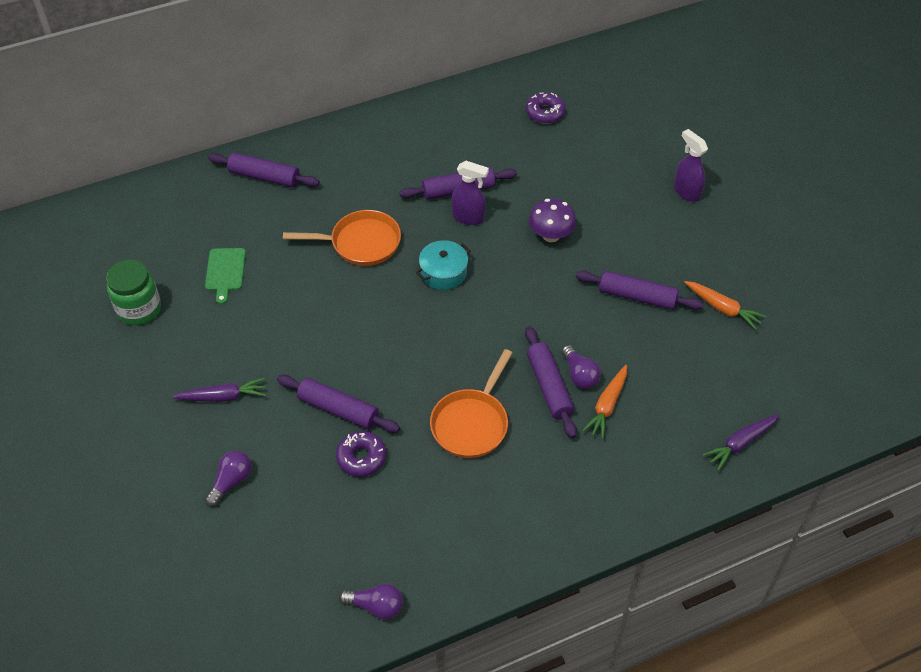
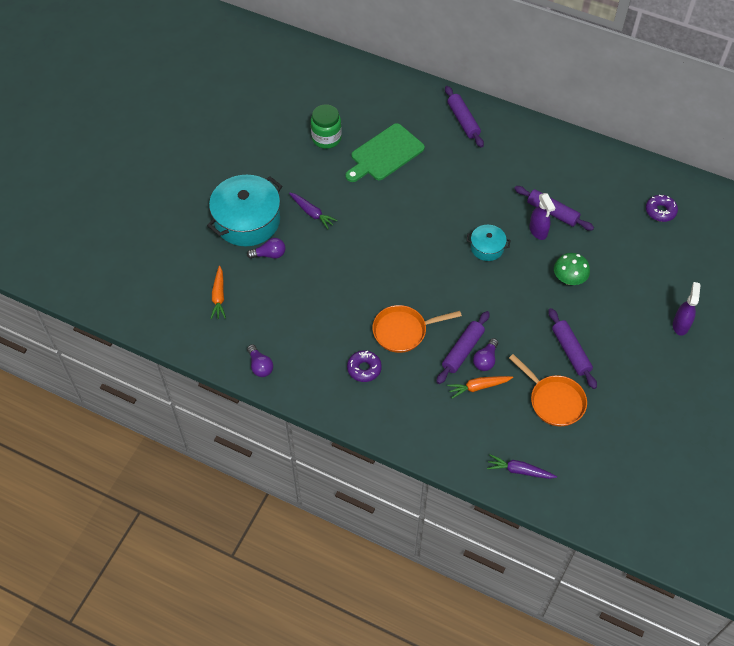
camera: 50 degrees right, 5 degrees up
green cutting board [205,248,246,304] -> green cutting board [345,123,425,182], size x1.80
purple rolling pin [277,375,400,433] -> none
orange pan [283,210,401,266] -> orange pan moved to [509,354,587,426]
purple donut [336,431,386,477] -> purple donut moved to [347,350,382,382]
purple mushroom [529,198,577,242] -> green mushroom [554,253,590,285]
orange carrot [684,281,766,330] -> orange carrot moved to [210,266,226,319]
none -> turquoise pot [207,175,282,246]

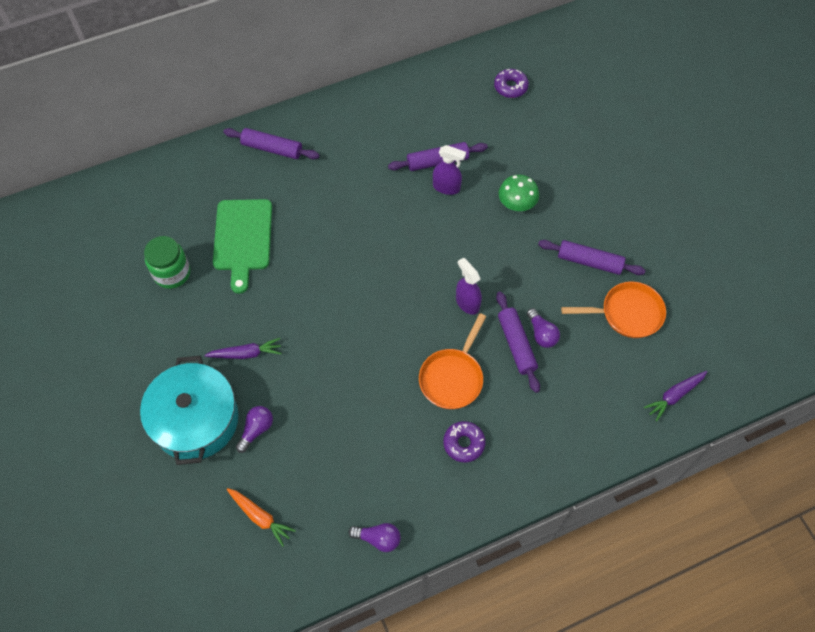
camera: 50 degrees left, 5 degrees up
orange carrot [447,376,513,399] -> none
turquoise pot [466,225,511,261] -> none
purple spray bottle [673,282,700,336] -> purple spray bottle moved to [456,257,482,315]

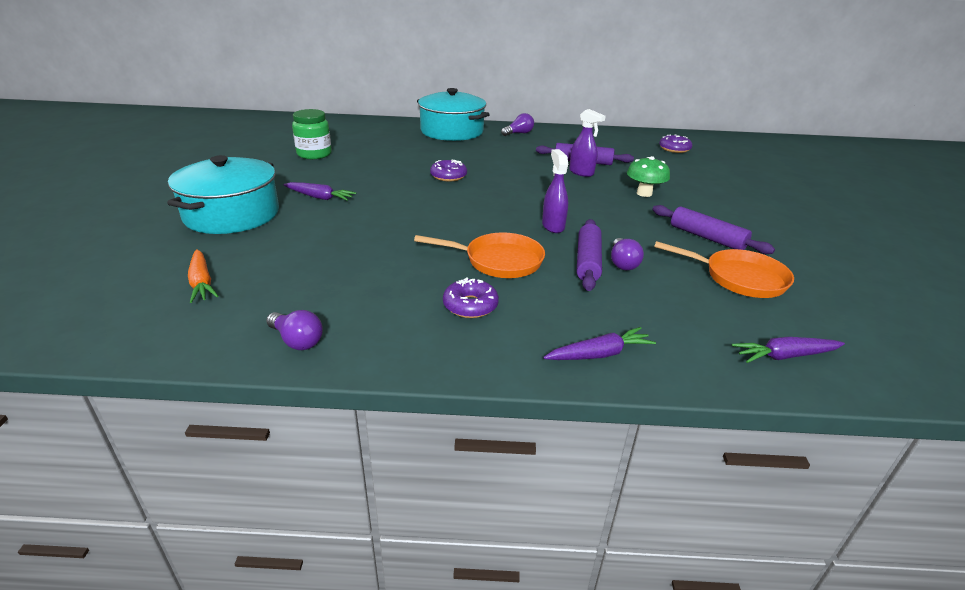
camera: 25 degrees right, 30 degrees down
green cutting board [213,199,272,294] -> none
purple rolling pin [223,128,320,159] -> turquoise pot [417,88,490,141]
purple light bulb [236,406,273,453] -> purple light bulb moved to [501,113,534,136]
orange pan [419,313,486,409] -> orange pan turned 135 degrees counterclockwise [414,232,545,278]
none -> purple donut [430,159,467,181]
none -> purple carrot [544,327,656,360]

